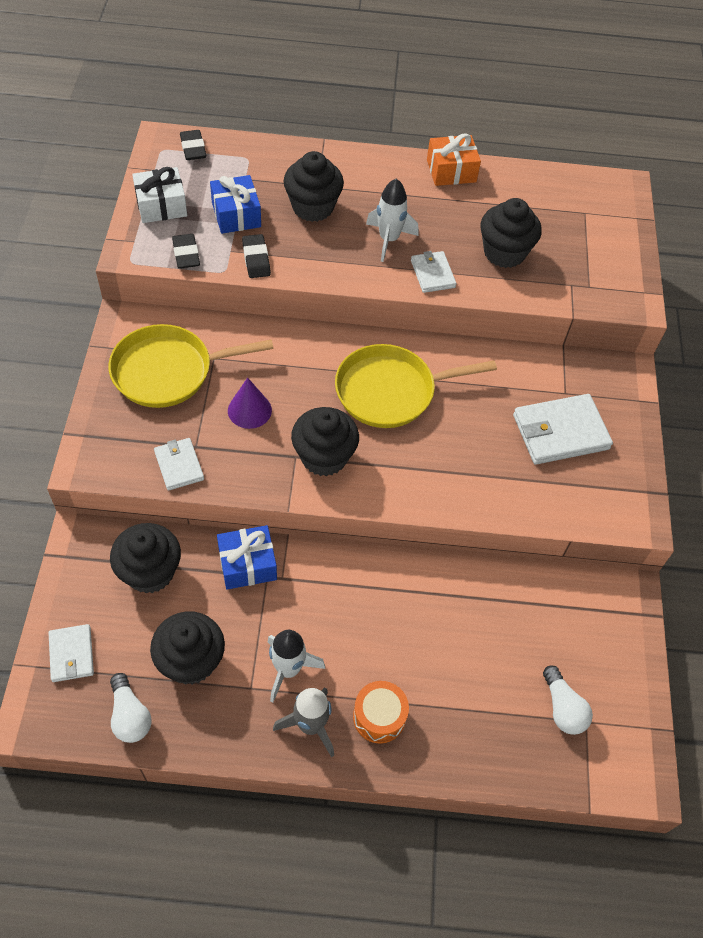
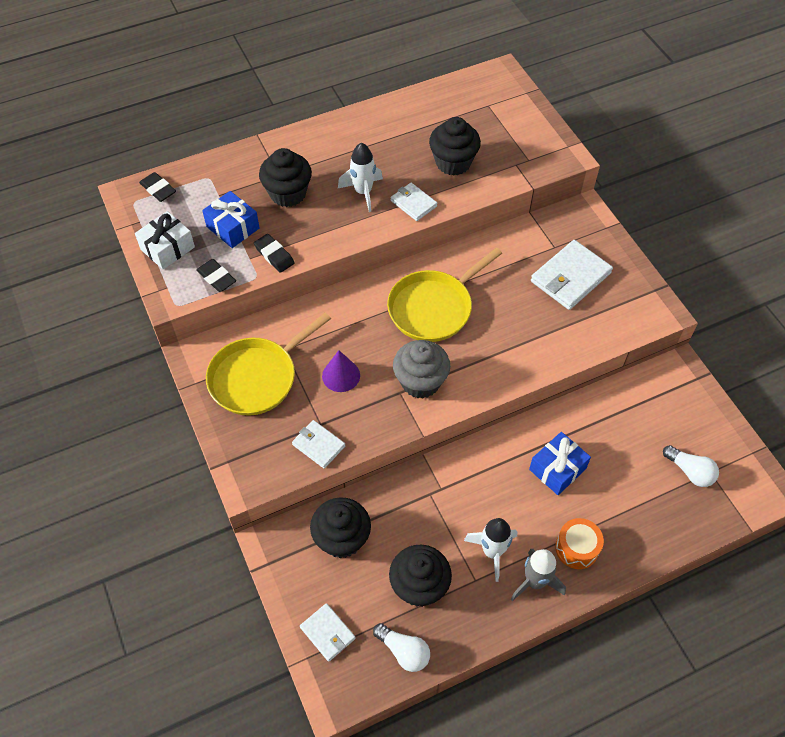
camera: 25 degrees left, 0 degrees up
blue gift [217,525,277,590] -> blue gift moved to [529,432,591,495]
black cupcake [291,407,359,476] -> grey cupcake [393,340,450,398]
orange gift [427,133,481,186] -> none

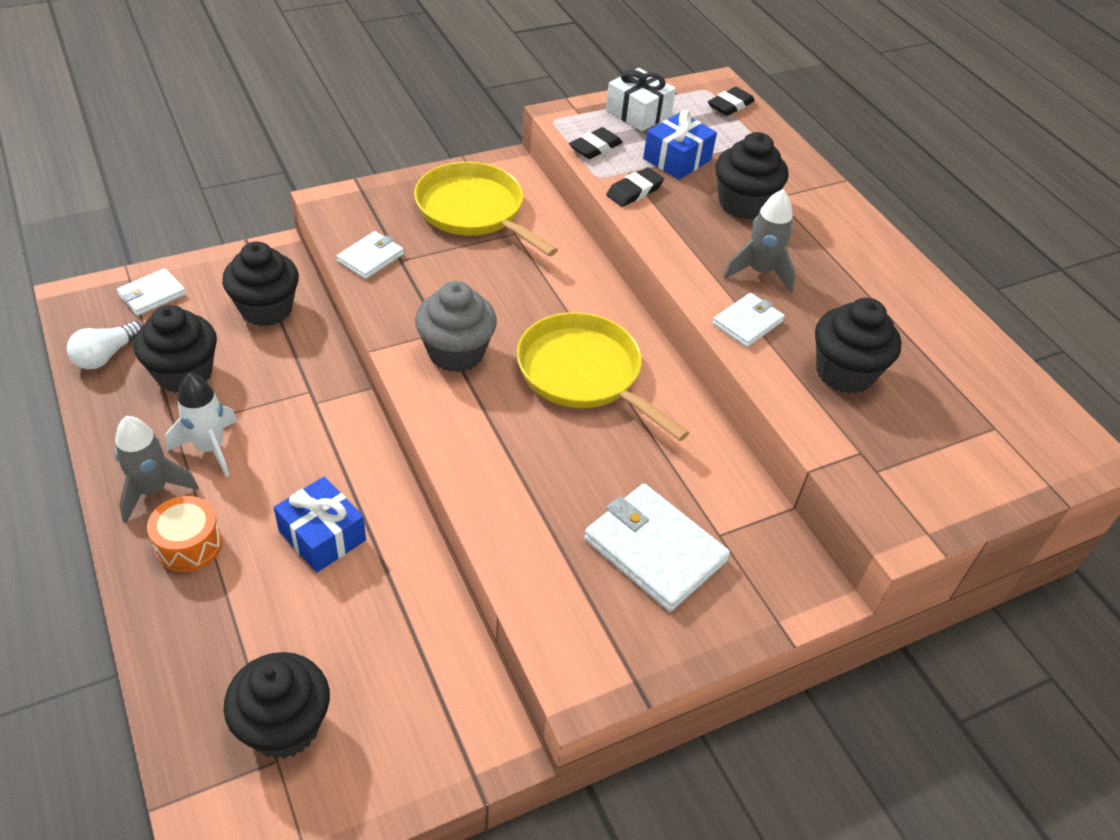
camera: 85 degrees right, 10 degrees down
purple cone [322,350,360,392] -> none
white rocket [338,143,383,212] -> grey rocket [723,189,796,293]
white light bulb [663,445,719,487] -> black cupcake [224,652,330,759]

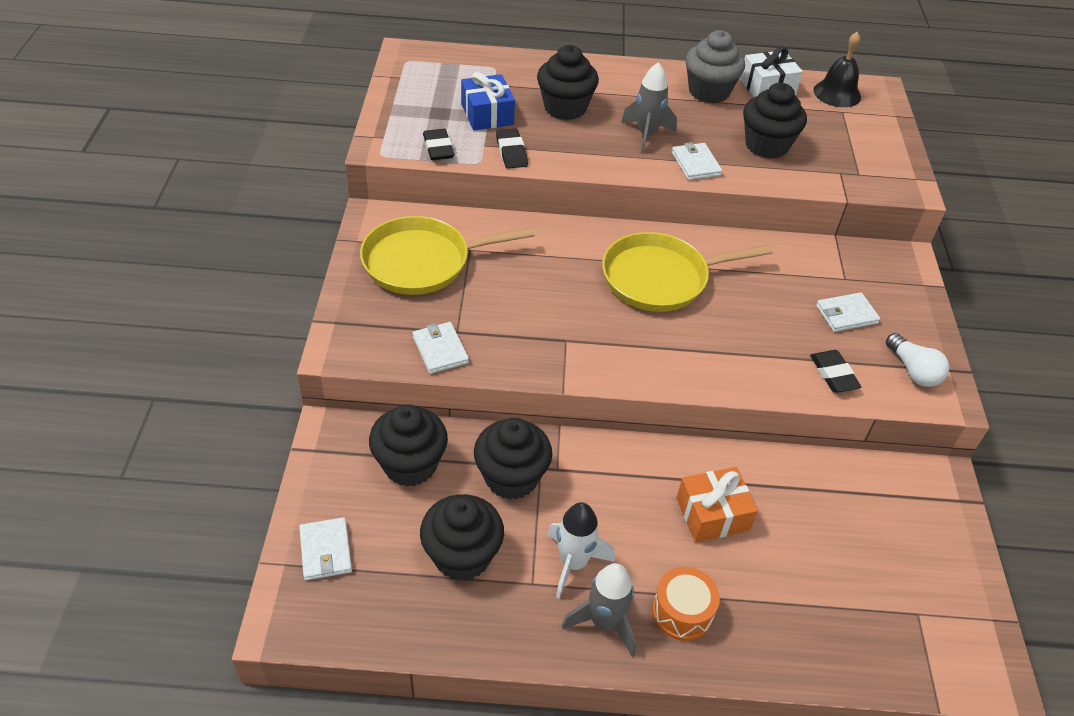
camera: 60 degrees left, 0 degrees up
white light bulb [67,321,143,369] -> white light bulb moved to [886,333,949,387]
black cupcake [224,652,330,759] -> black cupcake moved to [474,418,552,500]
blue gift [274,477,366,572] -> orange gift [676,467,758,542]
grey cupcake [415,281,497,373] -> grey cupcake moved to [685,30,745,103]
white wallet [584,484,730,612] -> white wallet [816,292,880,332], size x0.58
white gift [606,68,676,131] -> white gift moved to [740,47,803,97]
black eraser [708,87,755,116] -> black eraser moved to [810,350,861,393]
none -> black bell [813,32,861,107]

